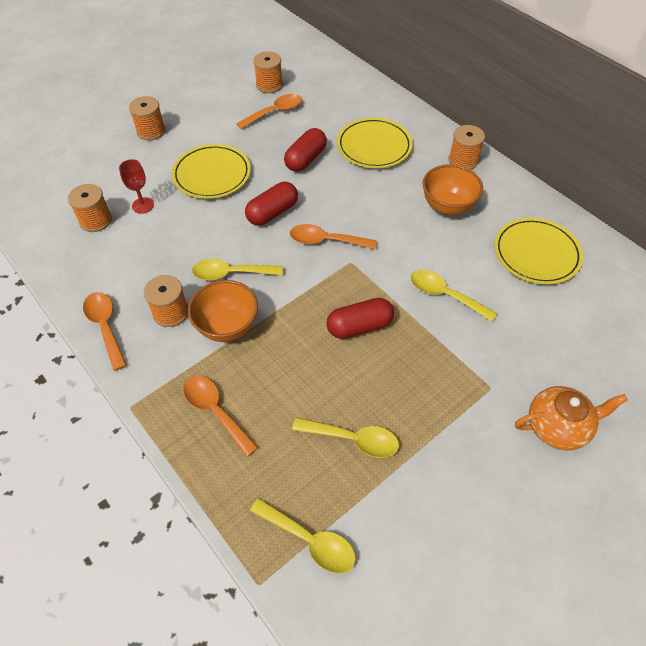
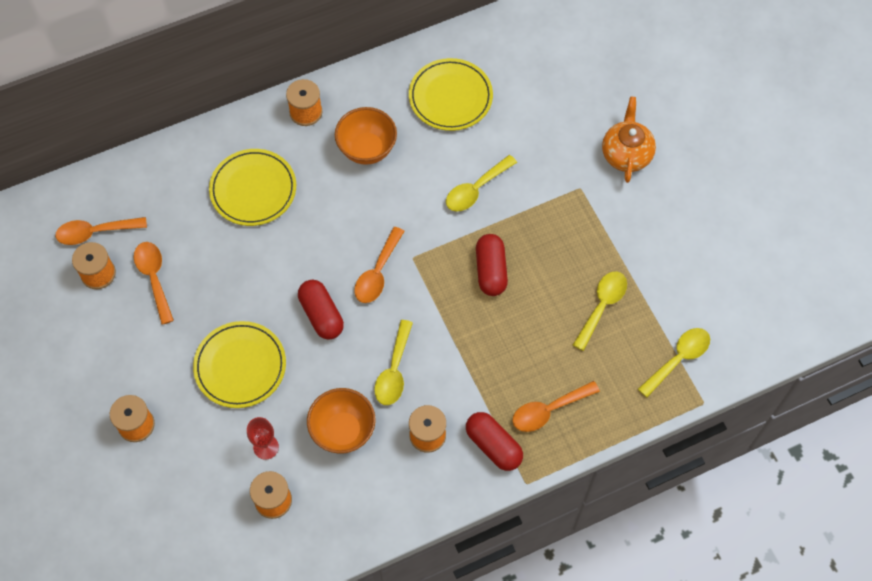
camera: 75 degrees left, 10 degrees up
orange spoon [83,292,127,371] -> orange spoon moved to [55,217,147,245]
orange bowl [188,280,258,342] -> orange bowl moved to [307,388,375,454]
red capsule [284,128,327,172] -> red capsule moved to [466,412,523,471]

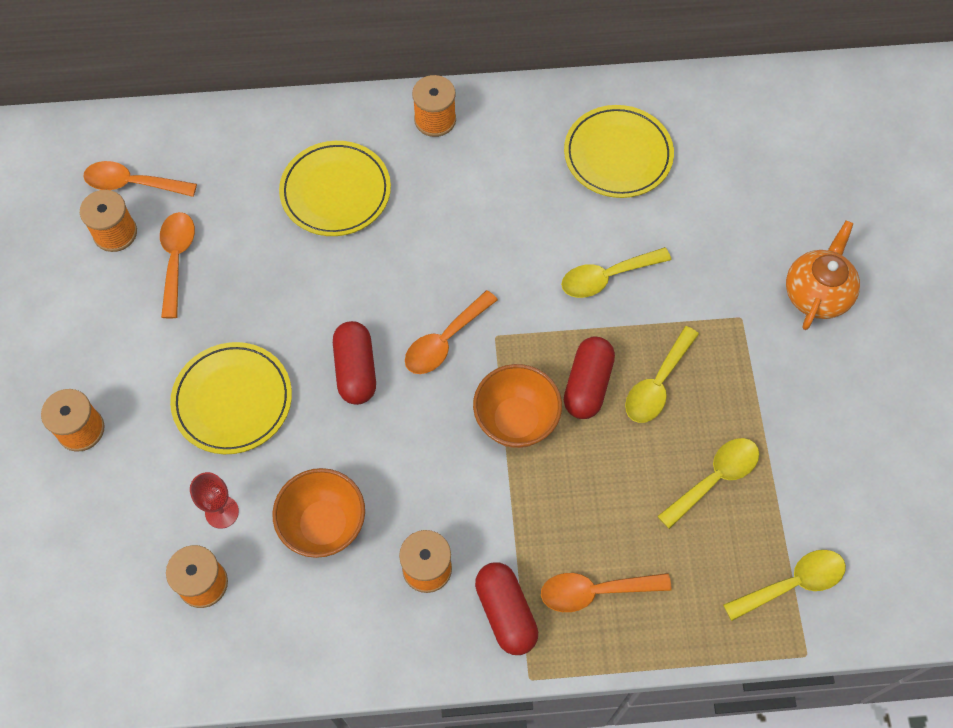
camera: 20 degrees right, 0 degrees up
orange bowl [335,107,397,165] -> orange bowl moved to [473,364,562,448]
yellow spoon [374,320,413,405] -> yellow spoon moved to [625,326,699,423]

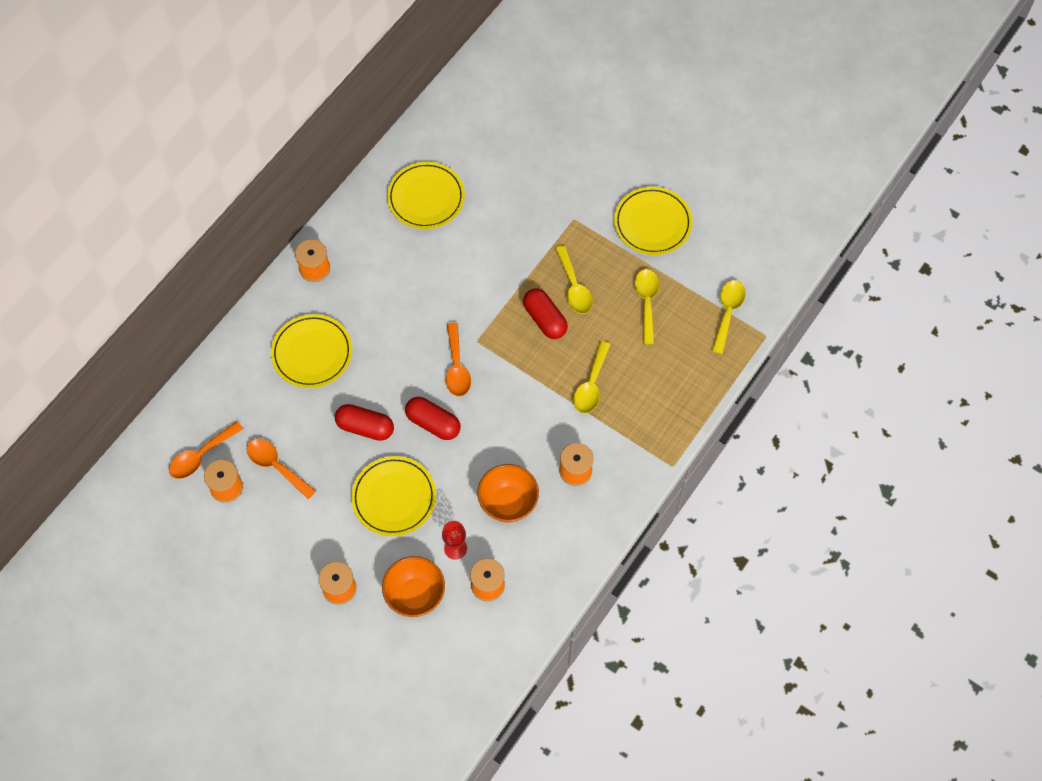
camera: 50 degrees left, 0 degrees up
orange bowl [473,364,562,448] -> orange bowl moved to [382,556,445,617]
red capsule [475,563,538,655] -> red capsule moved to [335,404,394,441]
orange spoon [541,573,672,612] -> none
yellow spoon [561,247,671,298] -> yellow spoon moved to [573,341,611,413]
orange teapot [786,221,860,330] -> none
none -> yellow plate [614,187,693,255]

